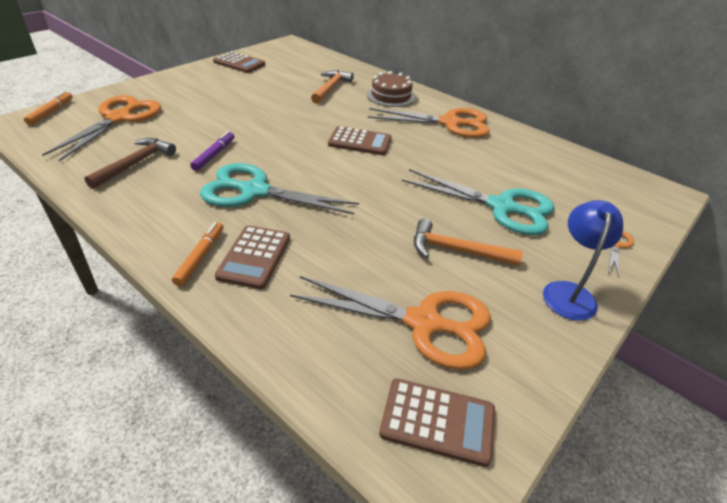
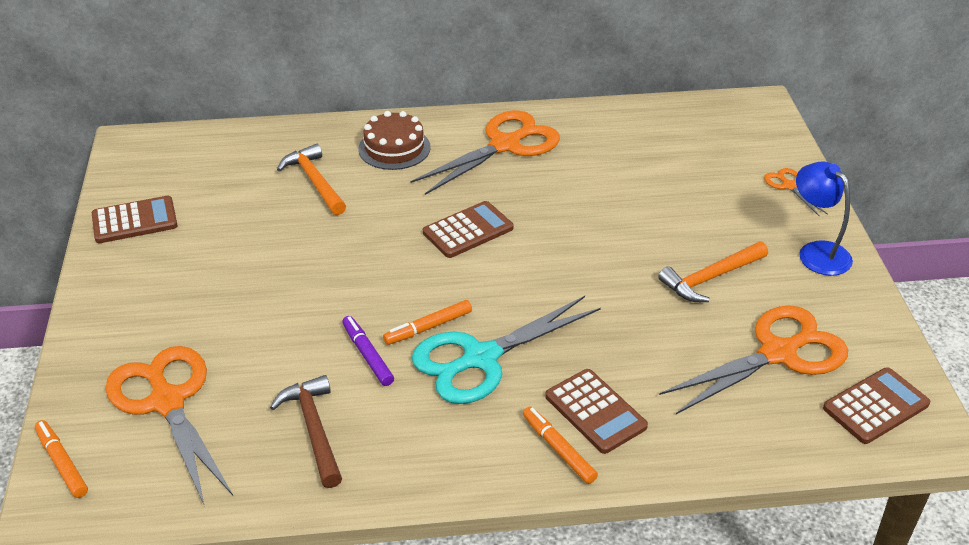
camera: 45 degrees left, 0 degrees up
turquoise scissors [402,169,554,235] -> none
none -> orange marker [383,300,472,345]

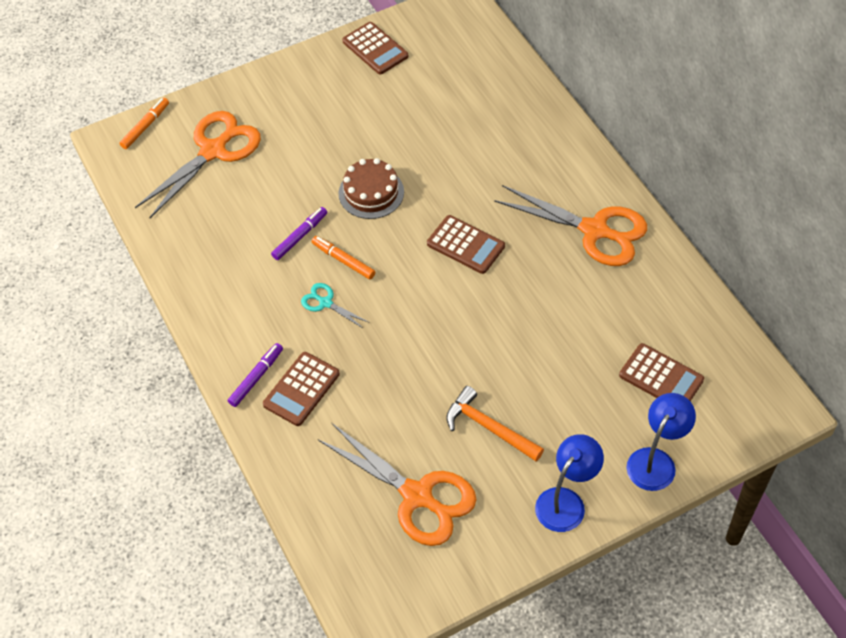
camera: 70 degrees right, 15 degrees up
brown hammer [270,375,342,488] -> none
orange hammer [277,144,346,215] -> none
brown cake [358,111,431,170] -> brown cake moved to [339,158,404,219]
turquoise scissors [411,296,601,404] -> turquoise scissors [301,283,368,329], size x0.46
orange marker [523,406,598,484] -> purple marker [228,343,283,407]
orange scissors [764,168,828,217] -> blue lamp [627,393,696,491]
brown calculator [823,367,930,444] -> brown calculator moved to [619,343,704,401]

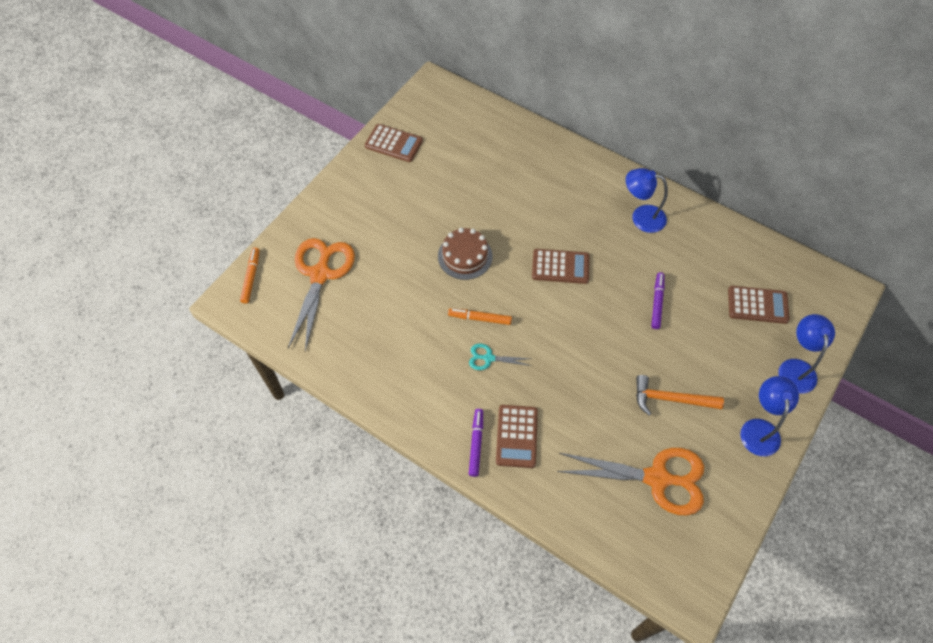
camera: 30 degrees left, 5 degrees up
purple marker [271,207,327,260] -> purple marker moved to [651,272,664,329]
orange scissors [494,185,647,266] -> blue lamp [626,168,668,233]

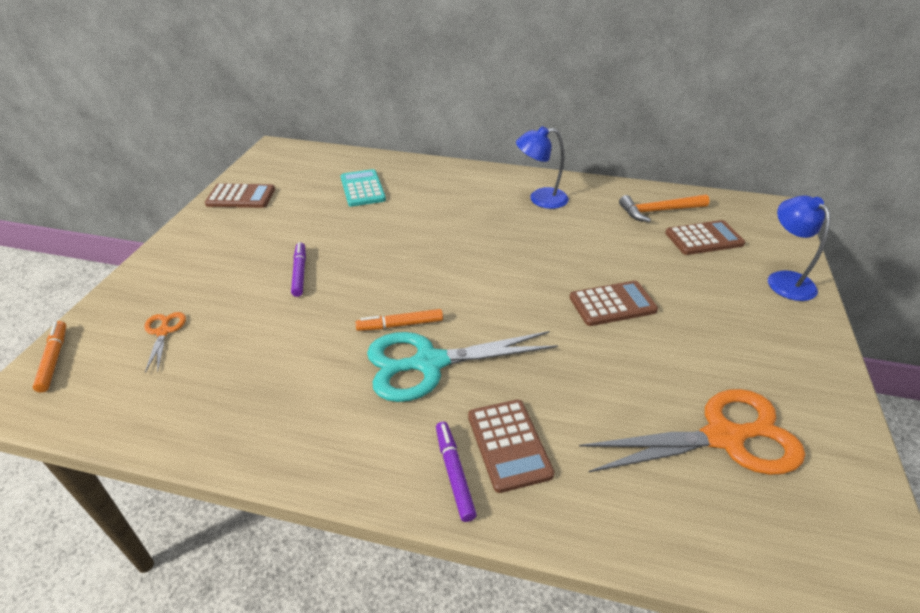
camera: 20 degrees left, 20 degrees down
orange scissors [288,238,355,351] -> orange scissors [144,312,186,373], size x0.46
brown cake [438,228,493,280] -> none
turquoise scissors [469,344,531,370] -> turquoise scissors [367,331,558,402], size x2.17
brown calculator [532,249,590,284] -> brown calculator moved to [570,281,658,326]
orange hammer [636,375,724,416] -> orange hammer moved to [619,194,710,222]
purple marker [651,272,664,329] -> purple marker moved to [291,242,306,297]
blue lamp [740,376,799,456] -> none
none -> turquoise calculator [341,169,386,207]

